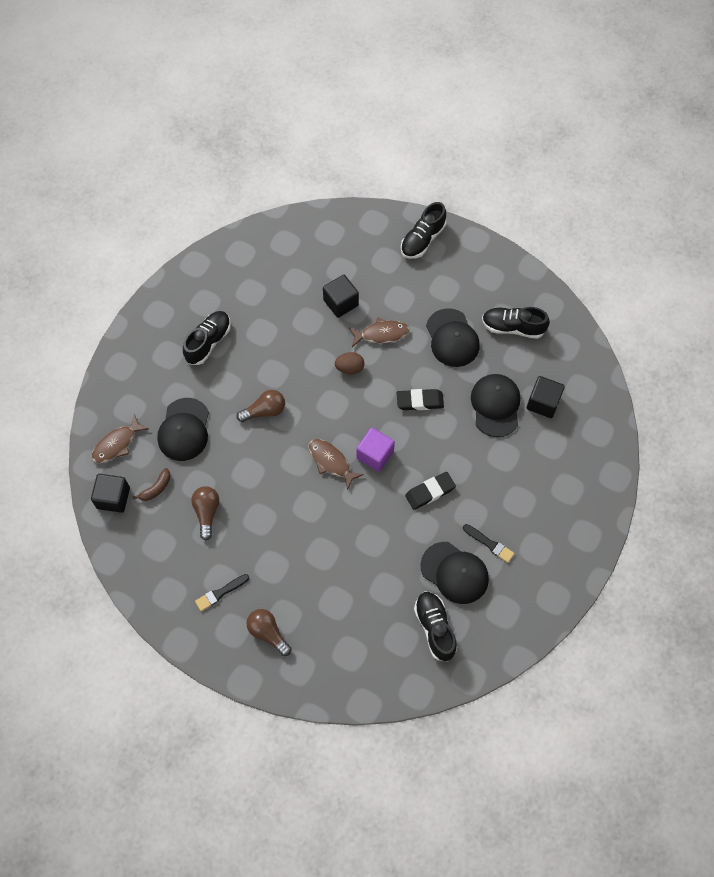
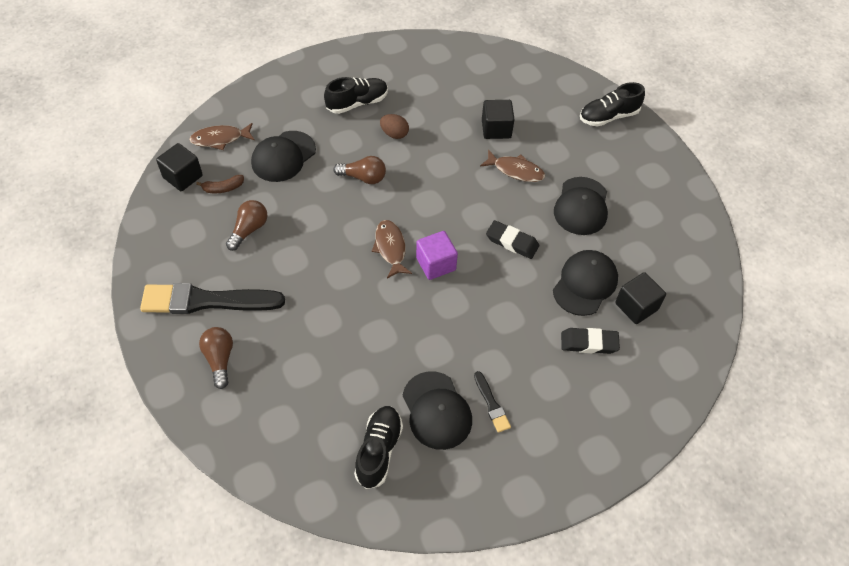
camera: 30 degrees right, 10 degrees down
black brush [195,574,249,611] -> black brush [140,283,285,314], size x2.20
brown egg [335,352,364,375] -> brown egg moved to [380,114,409,139]
black eraser [405,472,456,510] -> black eraser moved to [561,328,620,354]
black shoe [482,307,550,339] -> none

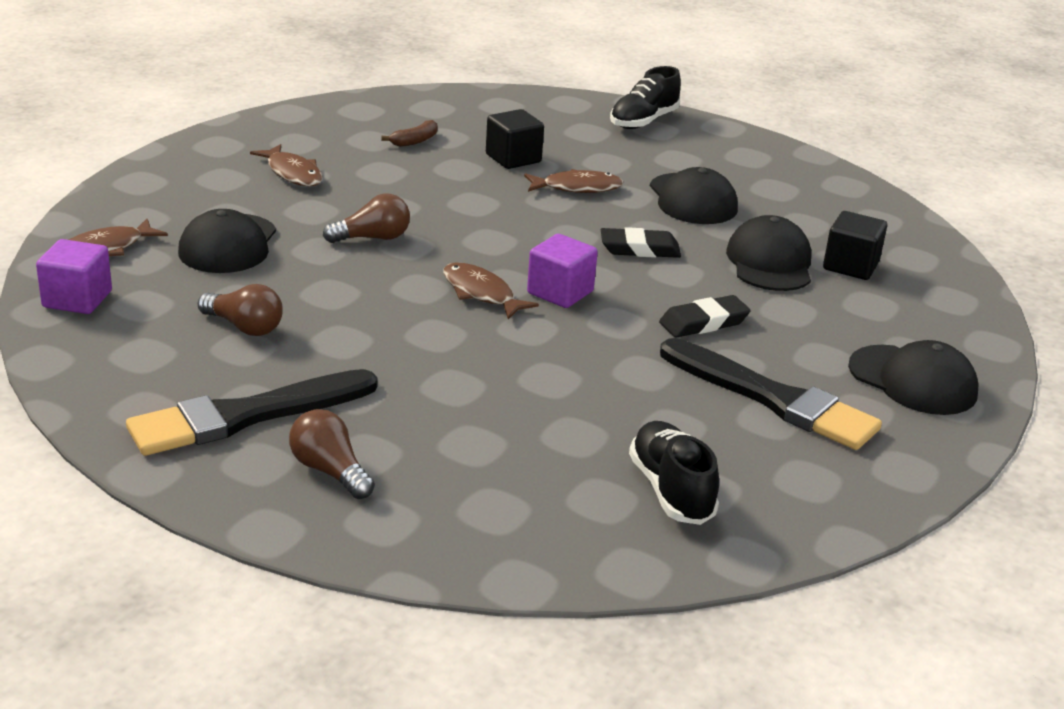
camera: 30 degrees left, 25 degrees down
black cube [156,143,203,191] -> purple cube [36,239,112,314]
brown banana [196,175,244,193] -> brown banana moved to [382,120,438,147]
brown light bulb [226,200,267,251] -> brown light bulb turned 120 degrees clockwise [198,284,283,336]
black shoe [324,77,388,114] -> brown fish [250,144,323,186]
brown egg [380,114,409,139] -> none
black cap [403,371,472,450] -> black cap moved to [848,340,979,415]
black brush [474,371,511,433] -> black brush [660,338,882,450], size x2.20
black eraser [561,328,620,354] -> black eraser moved to [659,295,751,338]

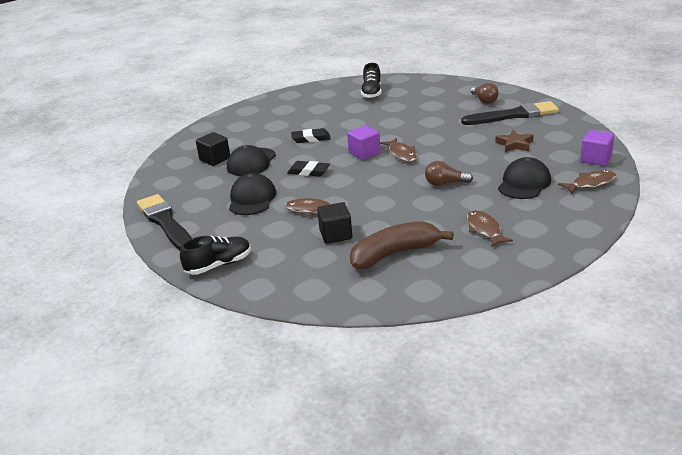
camera: 155 degrees left, 0 degrees up
brown light bulb [198,284,283,336] -> brown star [495,130,534,152]
brown banana [382,120,438,147] -> brown banana [350,221,454,269], size x2.32
black brush [660,338,882,450] -> black brush moved to [137,194,192,250]
black cap [848,340,979,415] -> none

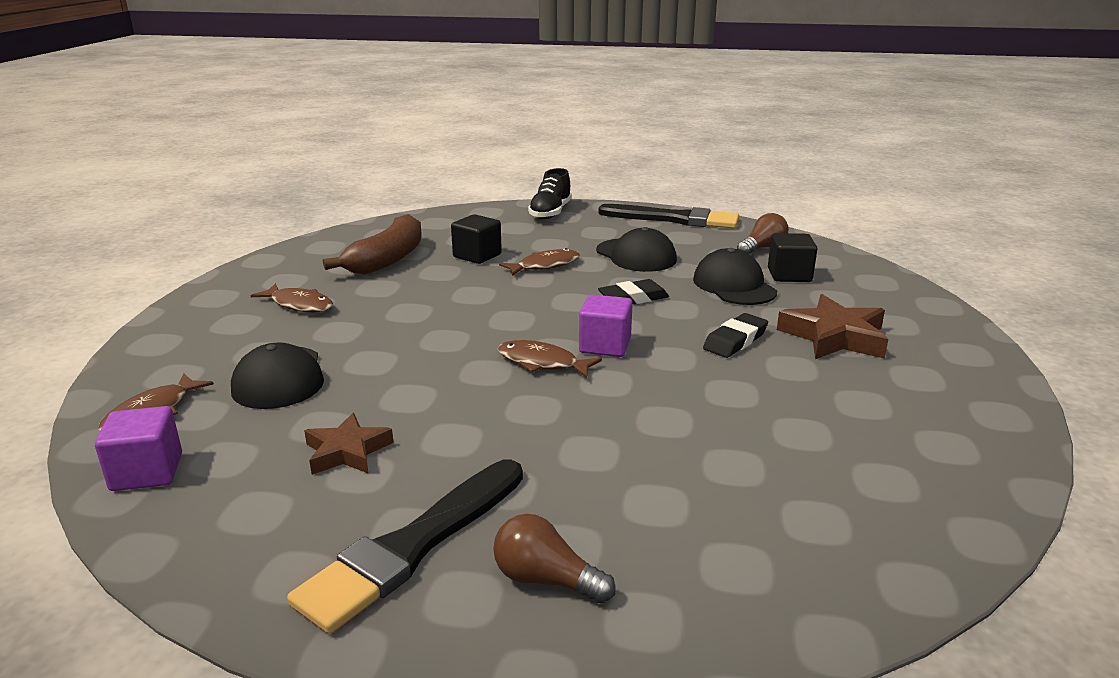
camera: 135 degrees right, 5 degrees down
black shoe [361,63,382,99] -> none
brown light bulb [425,161,473,186] -> brown light bulb moved to [737,213,789,254]
none -> brown star [777,294,888,359]

